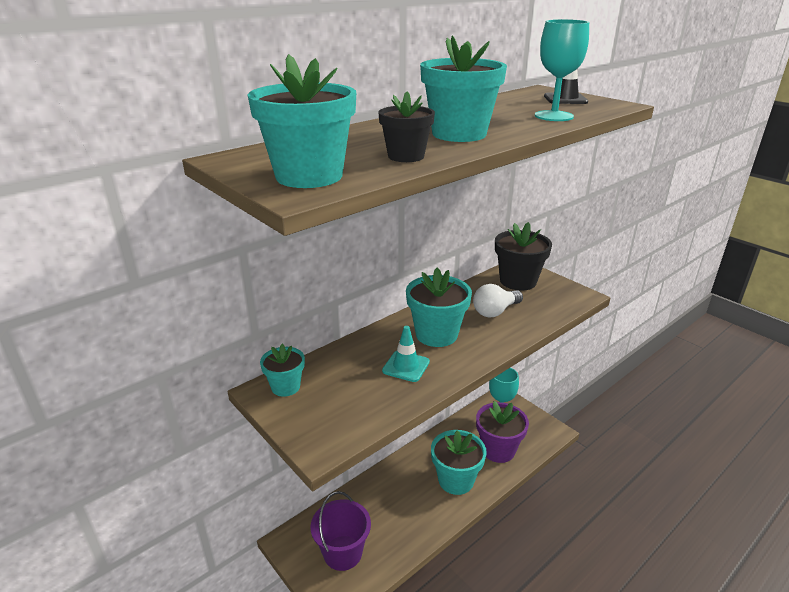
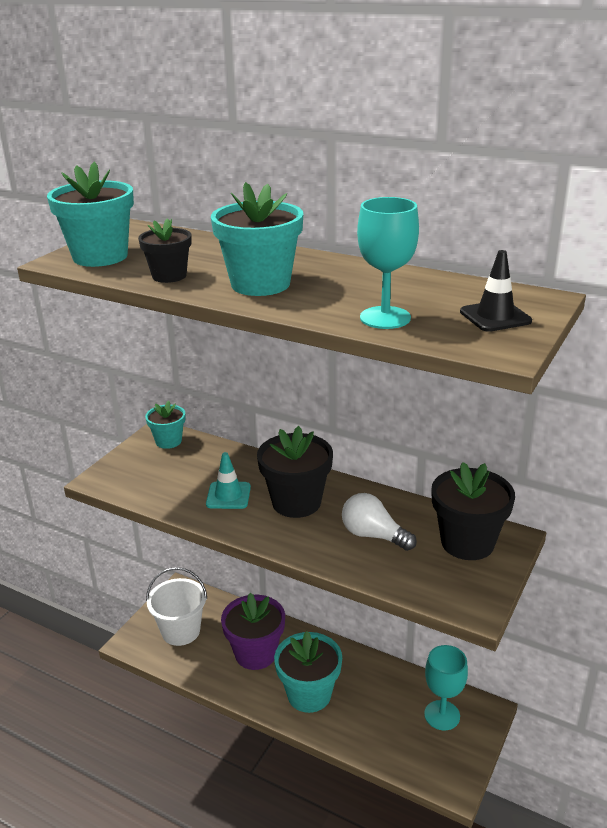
camera: 70 degrees right, 0 degrees up
purple bucket [311,491,371,571] -> white bucket [146,567,207,646]
turquoise flower pot [406,268,472,347] -> black flower pot [257,426,333,518]
purple flower pot [476,401,529,463] -> purple flower pot moved to [221,593,285,670]

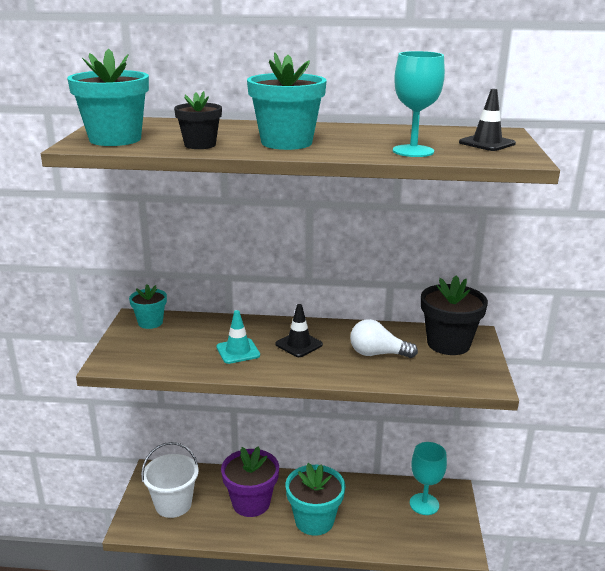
camera: 25 degrees left, 5 degrees down
black flower pot [257,426,333,518] -> black traffic cone [275,304,323,357]

